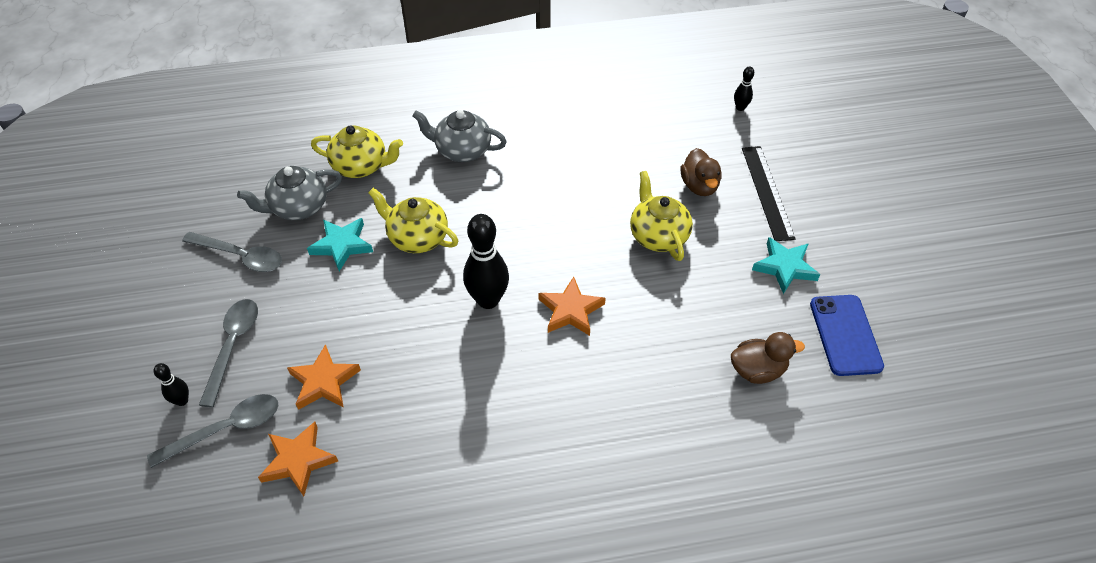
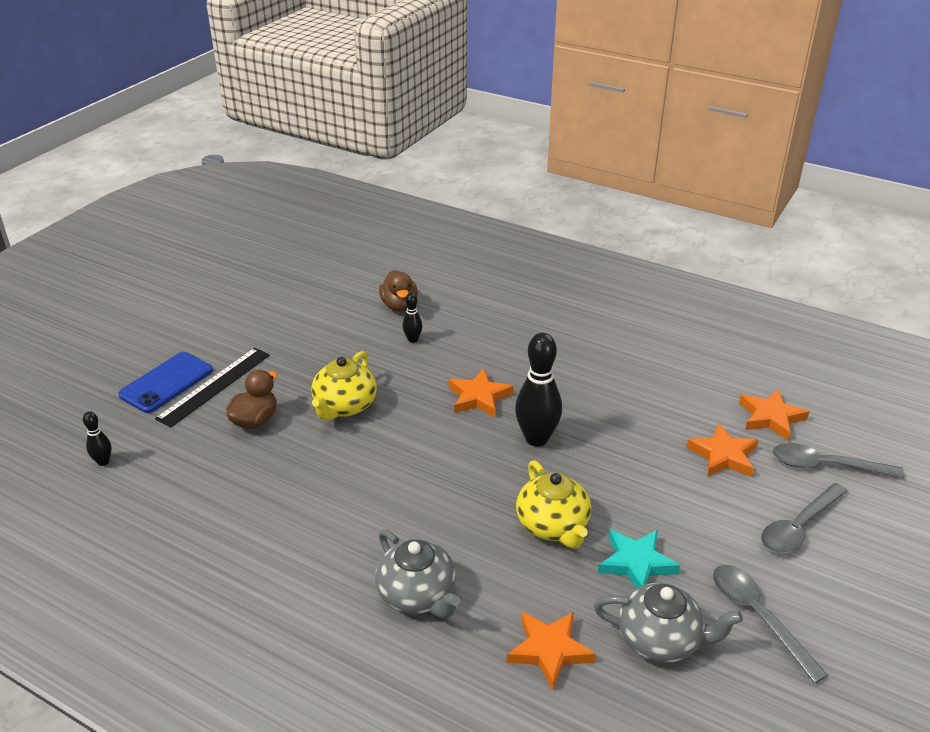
camera: 140 degrees left, 15 degrees down
black bowling pin [154,363,189,406] -> black bowling pin moved to [402,293,422,343]
yellow teapot [311,126,403,178] -> orange star [507,612,596,690]
brown duck [731,332,805,384] -> brown duck turned 135 degrees counterclockwise [379,270,418,312]
turquoise star [752,237,820,294] -> none
blue phone [810,295,884,376] -> blue phone moved to [118,352,213,413]

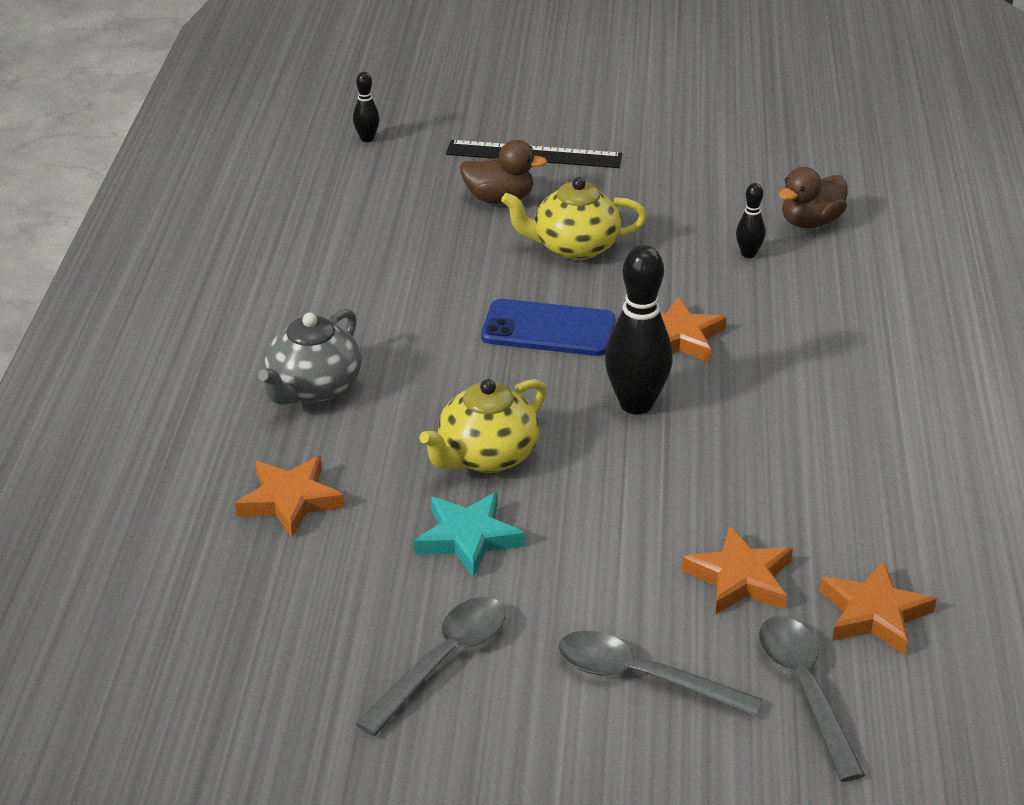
camera: 65 degrees right, 0 degrees up
blue phone [118,352,213,413] -> blue phone moved to [481,299,615,356]
grey teapot [594,583,743,663] -> none

